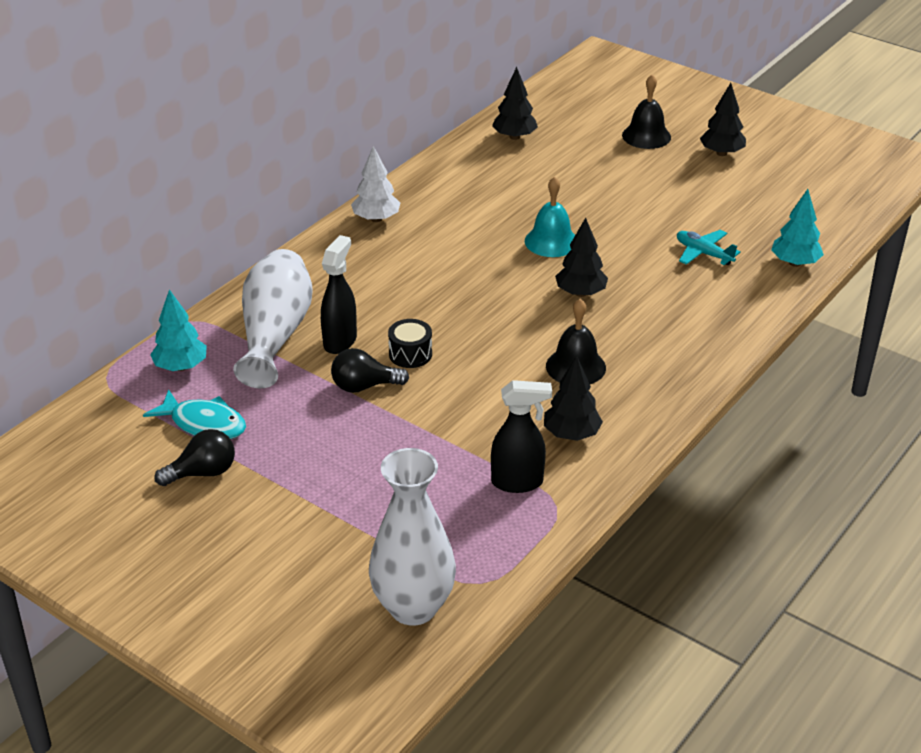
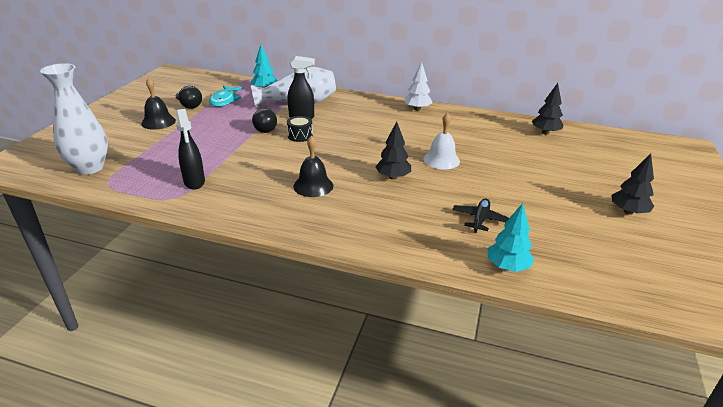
camera: 70 degrees right, 5 degrees down
black light bulb [331,348,409,393] -> black light bulb turned 150 degrees counterclockwise [252,108,277,133]
turquoise bell [525,176,575,257] -> white bell [423,113,460,170]
black tree [544,356,603,441] -> none
black bell [622,75,671,149] -> black bell moved to [141,78,176,130]
turquoise plane [677,230,741,265] -> black plane [452,198,509,233]

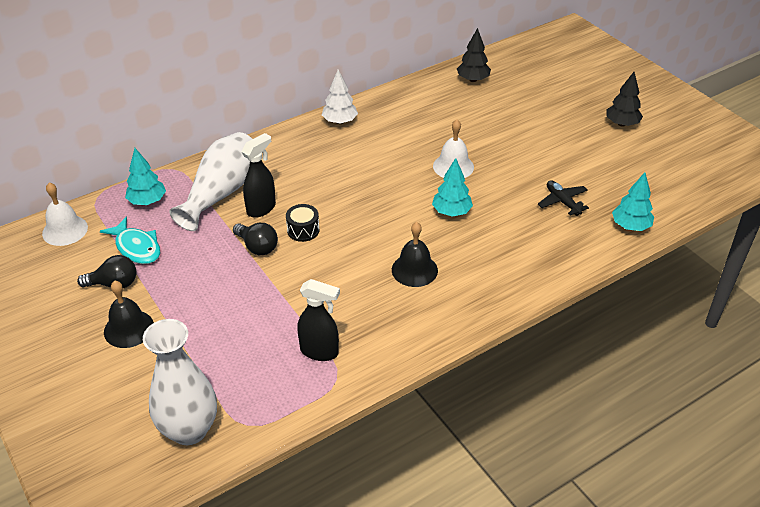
camera: 50 degrees left, 10 degrees up
black tree [375,121,411,180] -> turquoise tree [432,158,473,217]
none -> white bell [42,182,88,246]

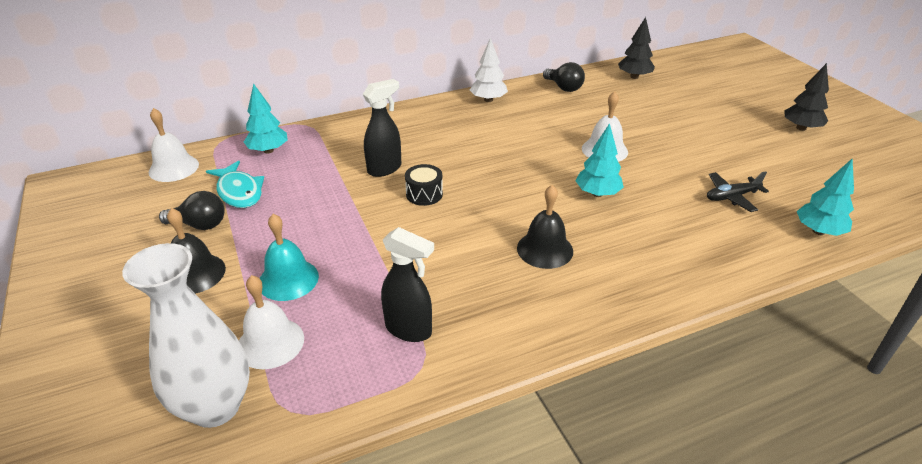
camera: 10 degrees right, 5 degrees down
white vase [169,132,252,231] -> none
black light bulb [233,223,278,255] -> black light bulb moved to [543,62,585,92]
black plane [538,180,589,216] -> black plane turned 90 degrees counterclockwise [707,171,769,212]
none -> white bell [239,275,304,369]
none -> turquoise bell [260,214,319,301]

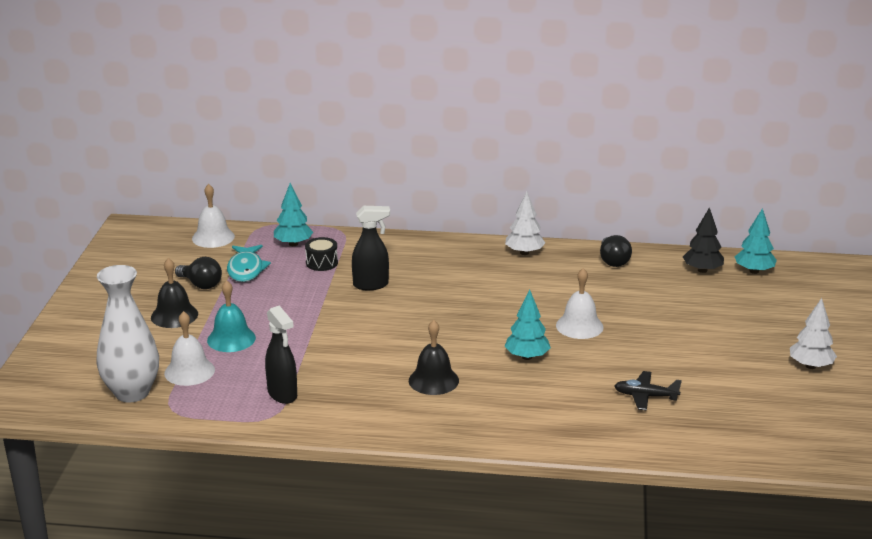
camera: 30 degrees right, 10 degrees down
black drum [405,164,443,206] -> black drum moved to [305,237,338,271]
black tree [784,63,829,131] -> white tree [790,298,837,369]
turquoise tree [797,158,854,236] -> turquoise tree moved to [735,208,777,274]

